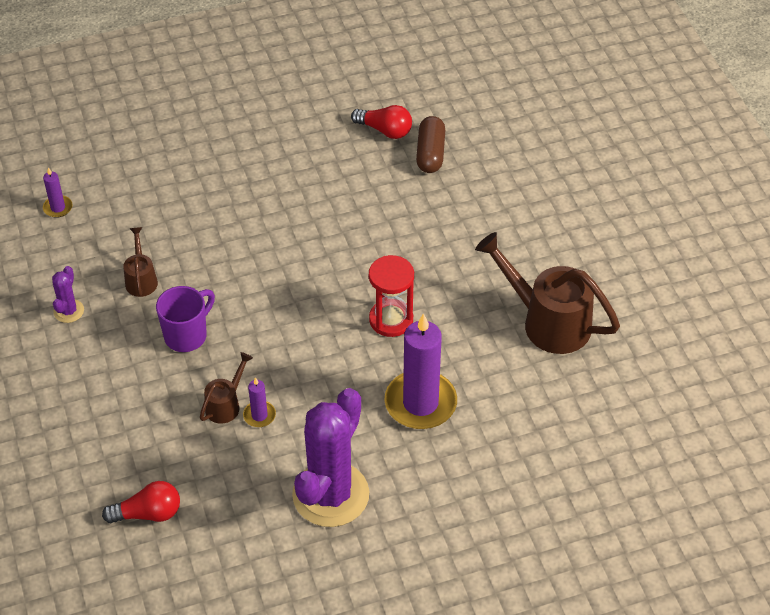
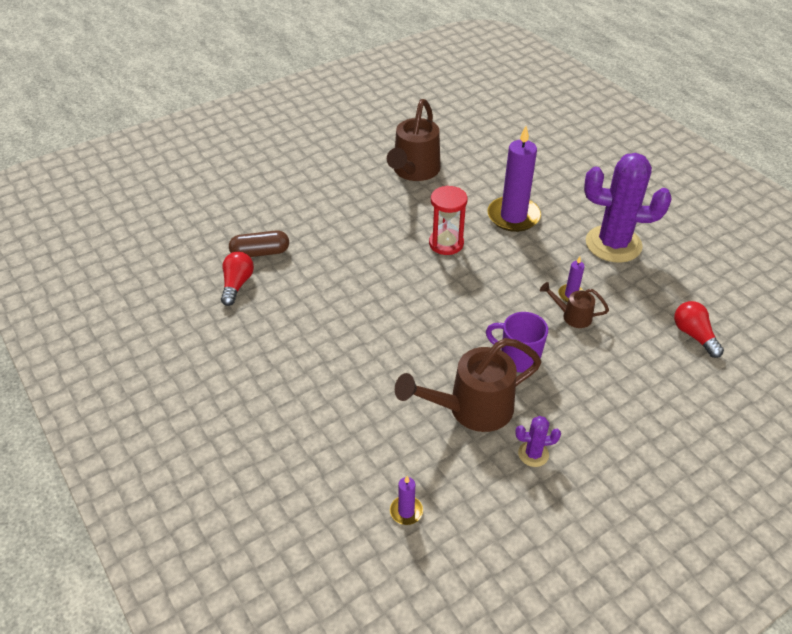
camera: 105 degrees left, 5 degrees down
brown watering can [123,227,158,297] -> brown watering can [395,338,542,432], size x2.01

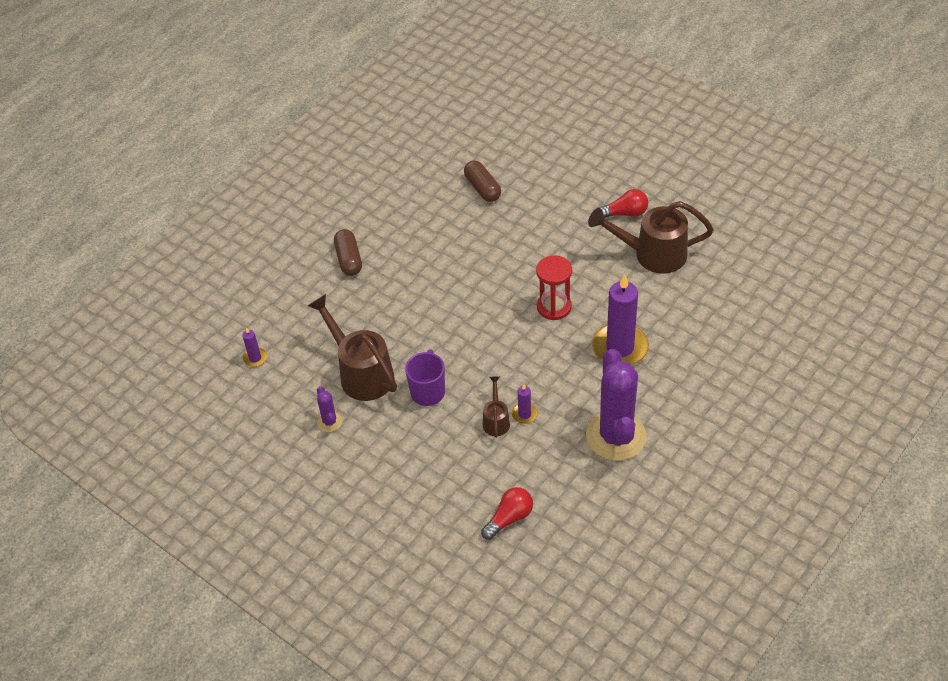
camera: 75 degrees right, 5 degrees up
red light bulb [221,252,254,306] -> red light bulb moved to [598,189,648,218]
none -> brown capsule [334,229,362,276]

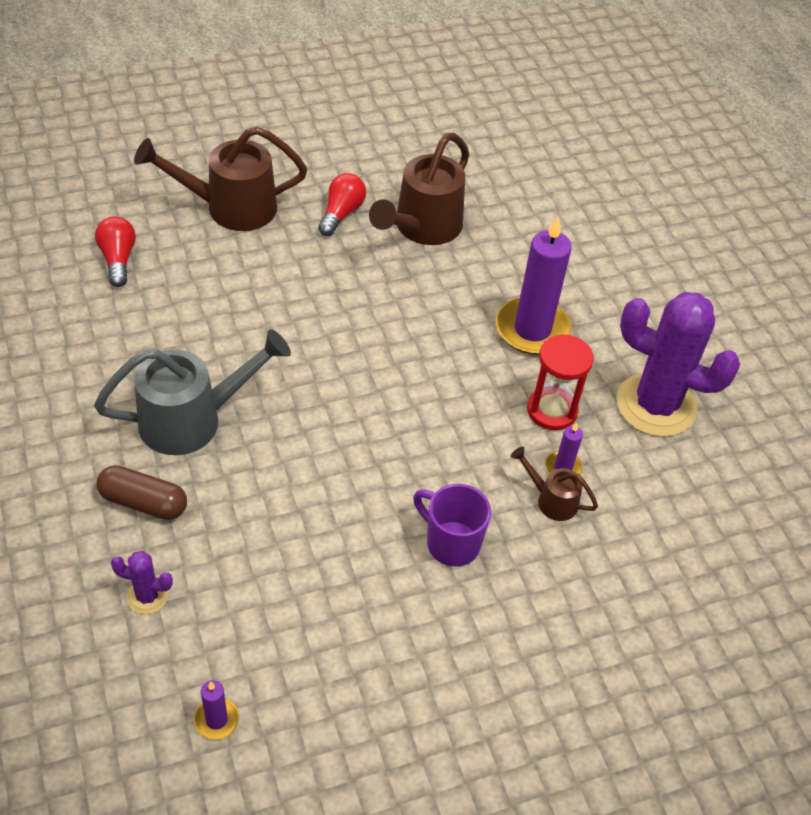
camera: 65 degrees left, 0 degrees up
brown watering can [308,294,397,401] -> brown watering can moved to [134,126,307,231]
purple cactus [317,386,342,432] -> purple cactus moved to [111,551,173,614]
brown capsule [464,160,501,202] -> none
red light bulb [481,487,533,540] -> red light bulb moved to [95,216,136,287]
red hourglass [536,255,572,320] -> red hourglass moved to [527,335,594,430]
none -> grey watering can [94,329,291,455]

